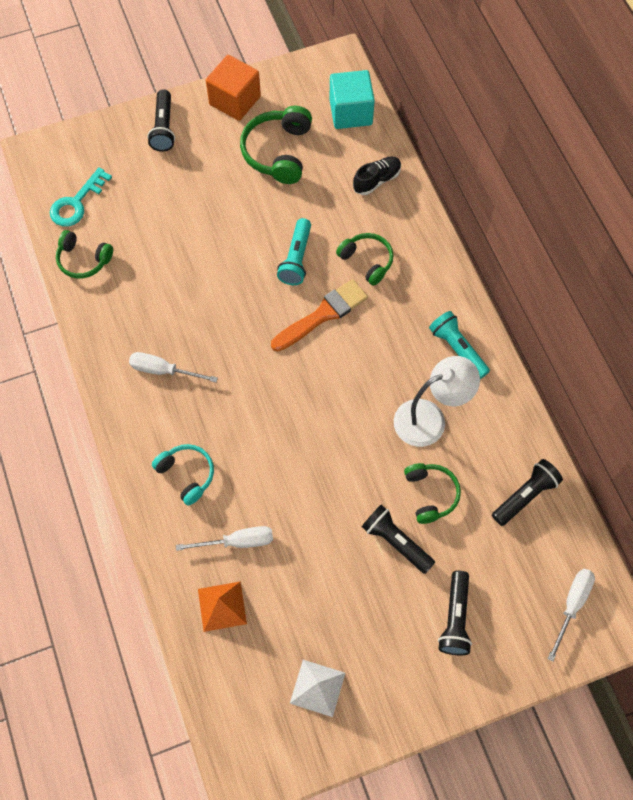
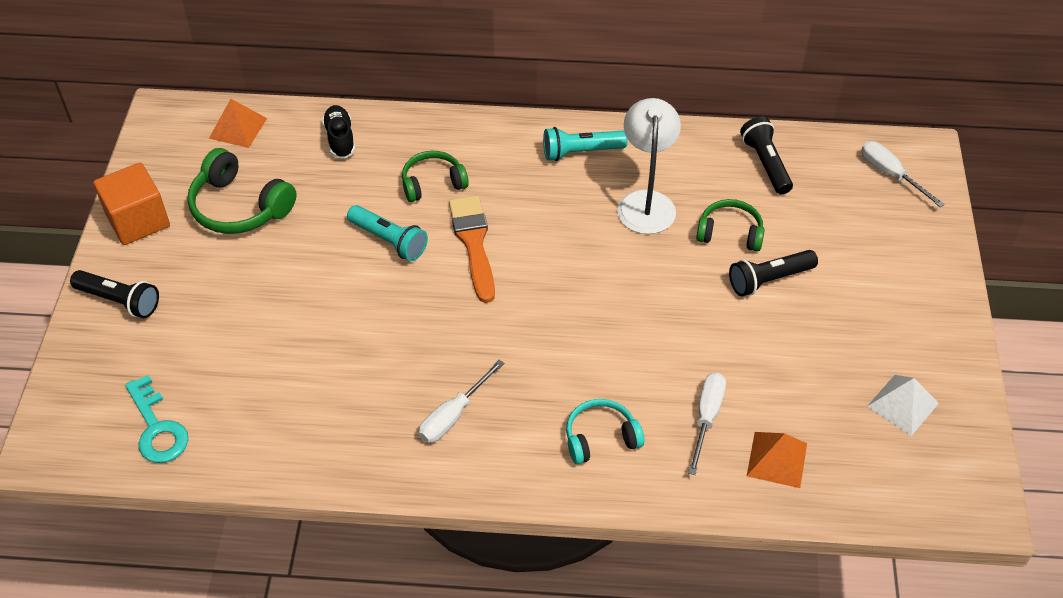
camera: 65 degrees left, 15 degrees down
green headphones [56,230,113,279] -> none
turquoise cube [329,70,375,129] -> orange pyramid [209,99,267,148]
black flashlight [438,571,472,655] -> none

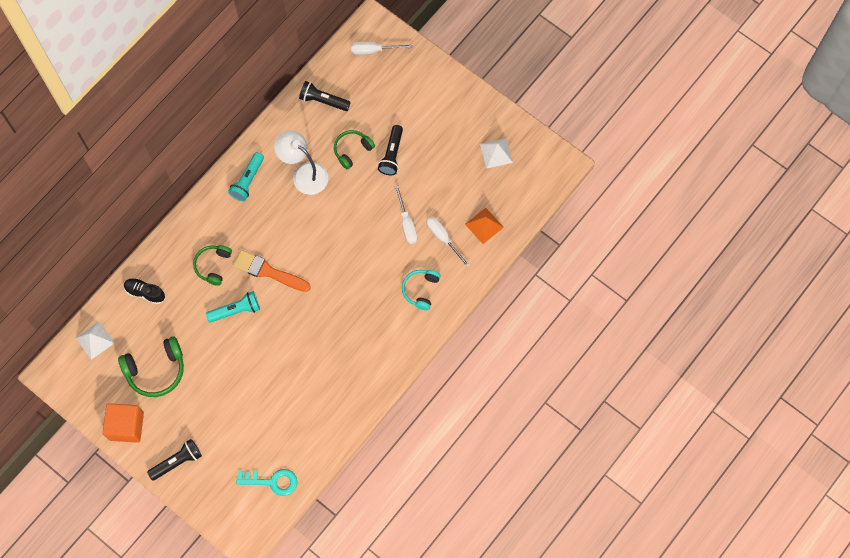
camera: 55 degrees left, 20 degrees up
orange pyramid [209,99,267,148] -> white pyramid [76,322,115,360]
white screwdriver [419,360,504,443] -> white screwdriver moved to [395,185,417,244]

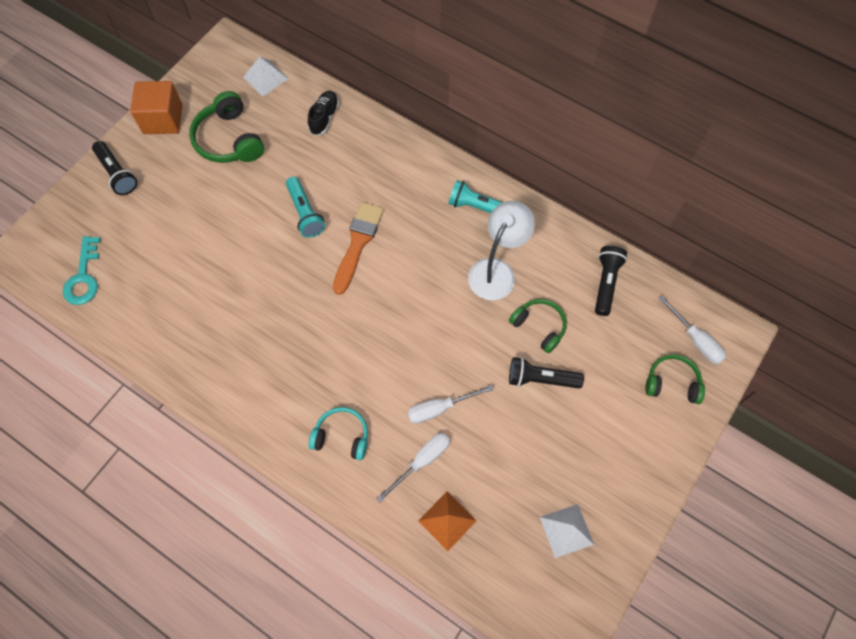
camera: 85 degrees right, 5 degrees down
green headphones [193,245,232,286] -> green headphones moved to [645,354,705,404]
white screwdriver [351,42,412,55] -> white screwdriver turned 150 degrees clockwise [659,296,726,364]

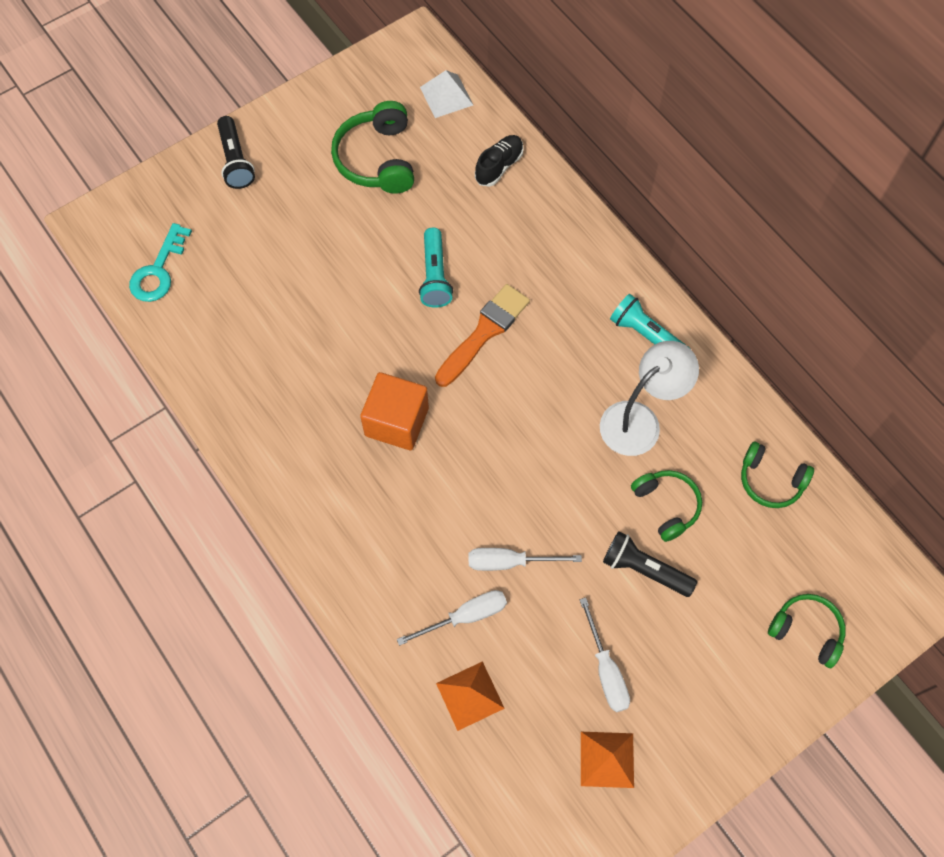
camera: 20 degrees right, 0 degrees up
orange cube [130,81,183,134] -> orange cube moved to [360,372,429,450]
turquoise headphones [309,407,368,460] -> none
white pyramid [540,504,594,558] -> orange pyramid [581,732,634,788]
black flashlight [595,246,627,316] -> green headphones [741,442,814,508]
white screwdriver [659,296,726,364] -> white screwdriver moved to [580,598,630,712]

